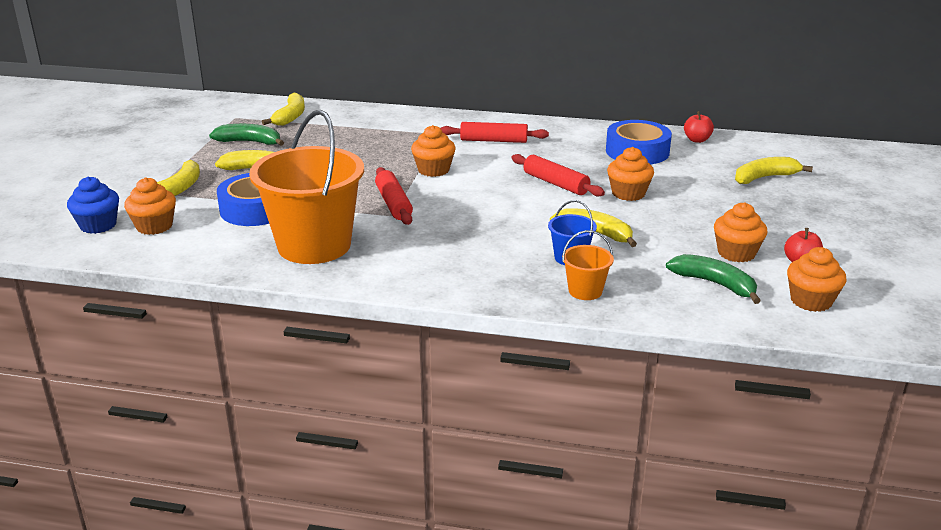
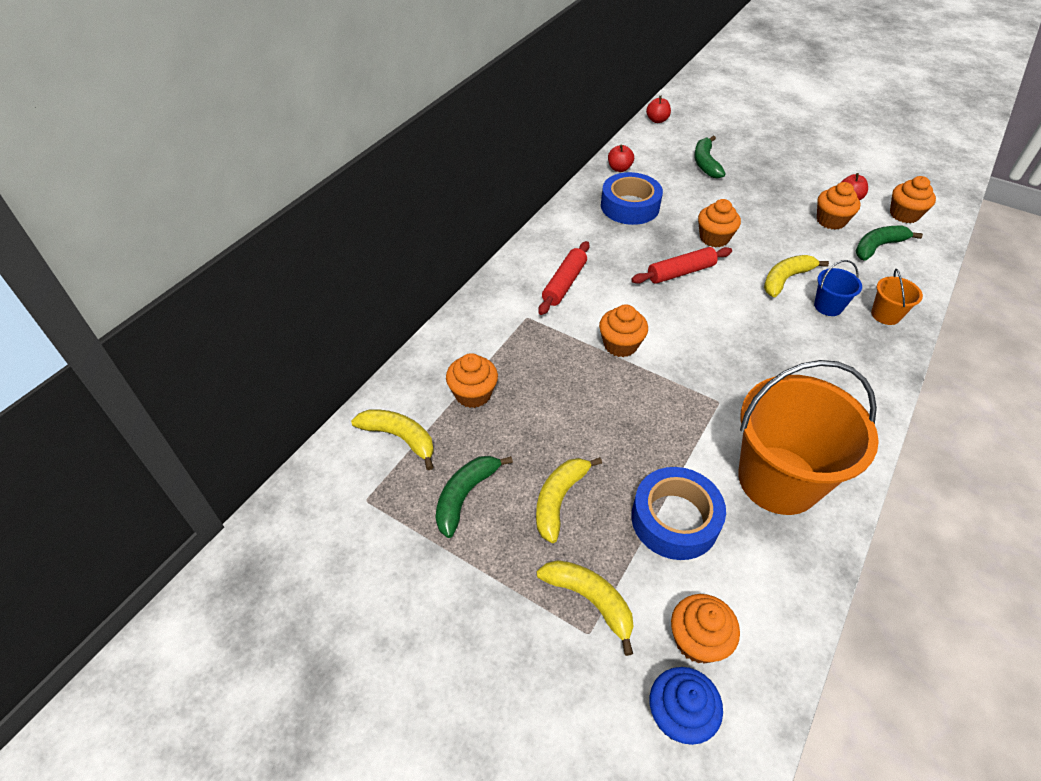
camera: 70 degrees left, 20 degrees up
red rolling pin [375,167,413,225] -> none
yellow banana [735,157,813,184] -> green banana [694,136,726,178]
none -> orange cupcake [446,353,498,408]
none -> red apple [646,96,671,123]

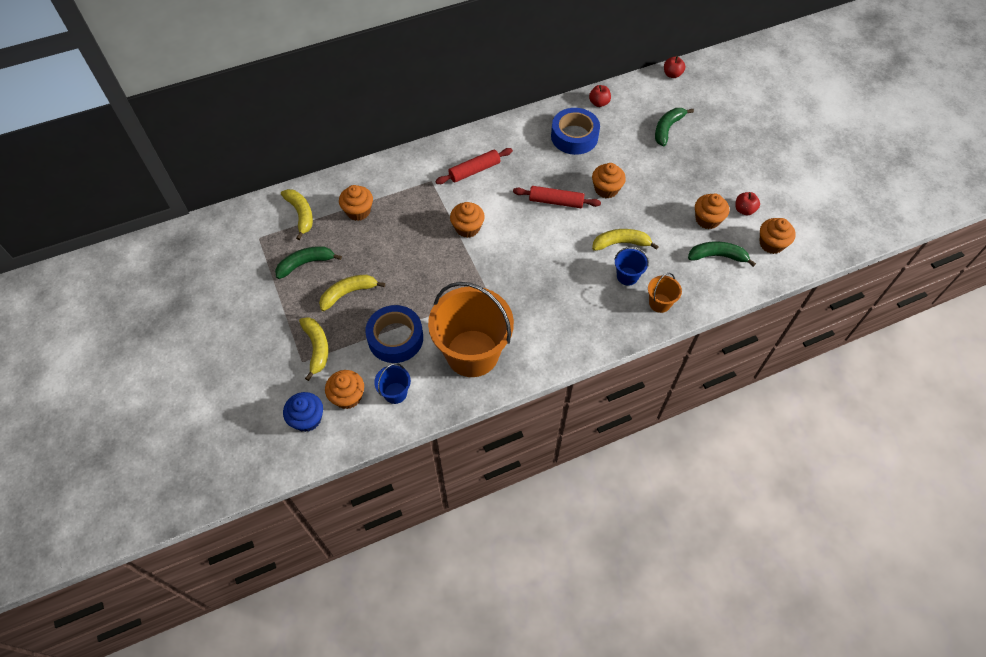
camera: 35 degrees right, 10 degrees up
none -> blue bucket [374,363,411,404]

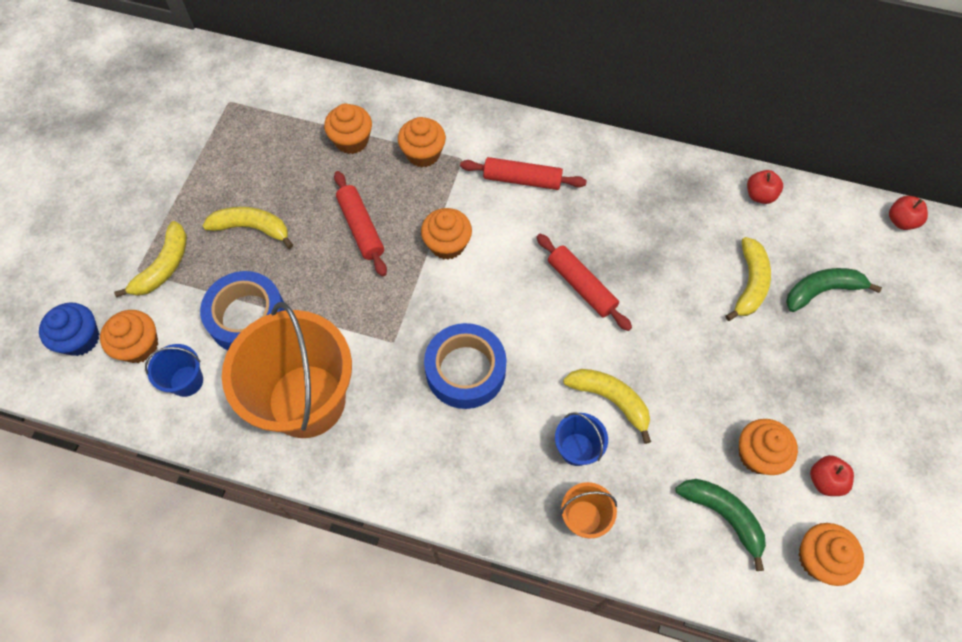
camera: 40 degrees right, 5 degrees up
green banana [275,246,342,279] -> none
yellow banana [281,189,313,240] -> yellow banana moved to [726,237,771,321]
blue tape [551,108,600,155] -> blue tape moved to [424,323,507,409]
orange cupcake [592,163,626,198] -> orange cupcake moved to [398,117,446,167]
none -> red rolling pin [334,171,387,276]

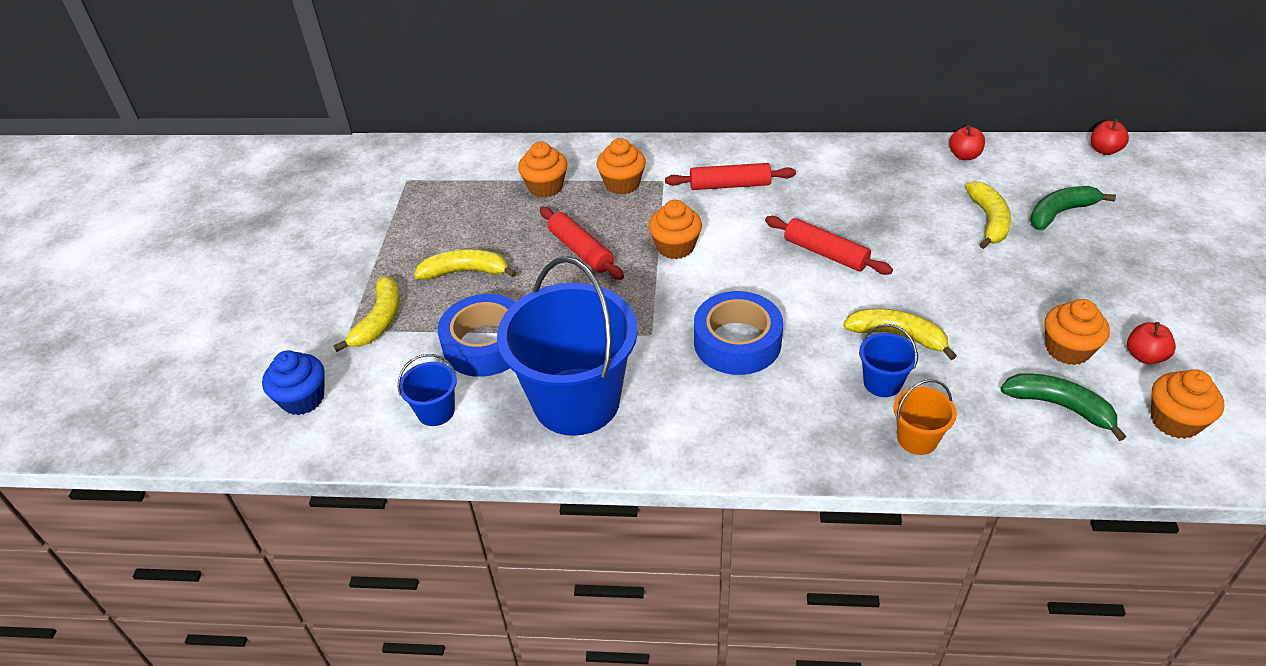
camera: 10 degrees left, 20 degrees down
orange cupcake [100,310,158,363] -> none
orange bucket [222,302,352,438] -> blue bucket [497,256,638,436]

